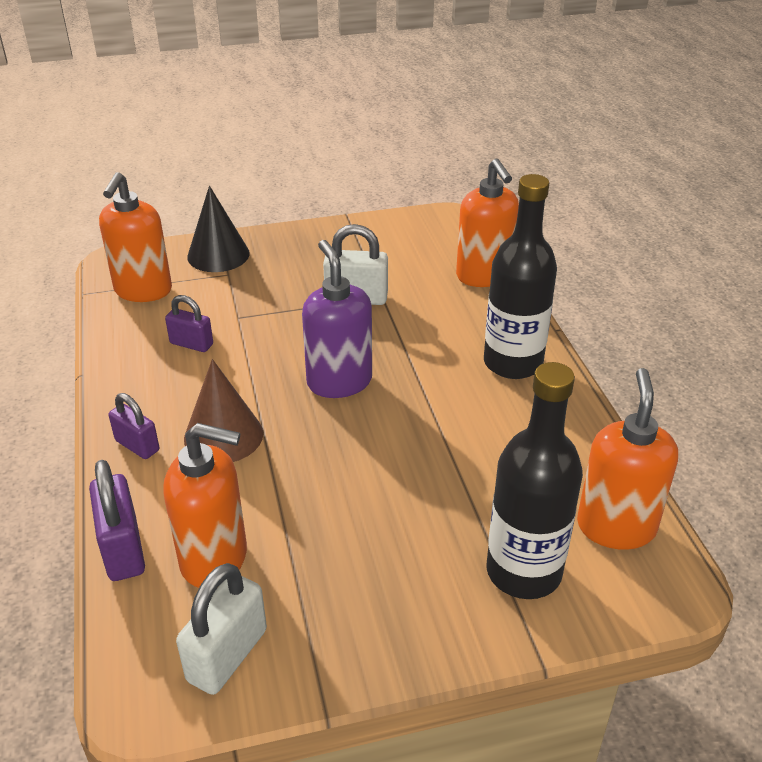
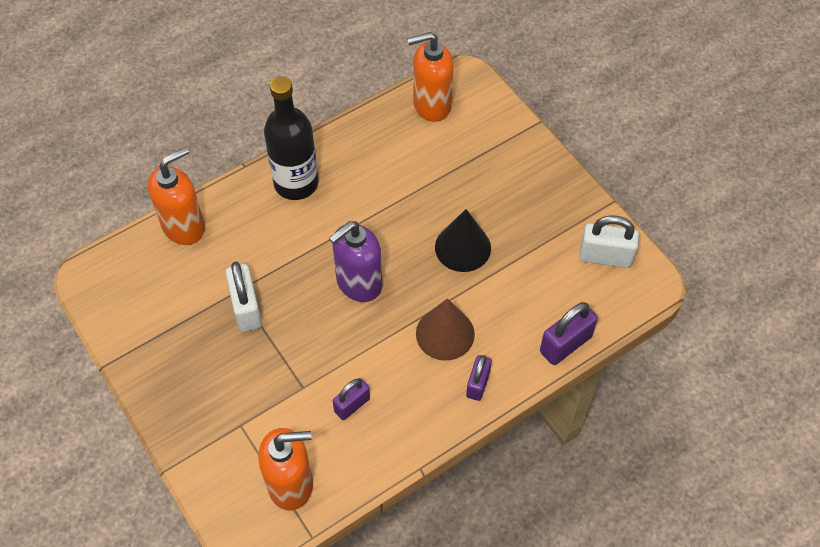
camera: 110 degrees left, 20 degrees up
orange soap dispenser [163,423,247,588] -> none
purple padlock [165,295,213,352] -> purple padlock turned 45 degrees clockwise [333,378,370,420]
black cone [187,186,250,272] -> black cone moved to [435,209,491,272]
black bottle [486,362,583,599] -> none

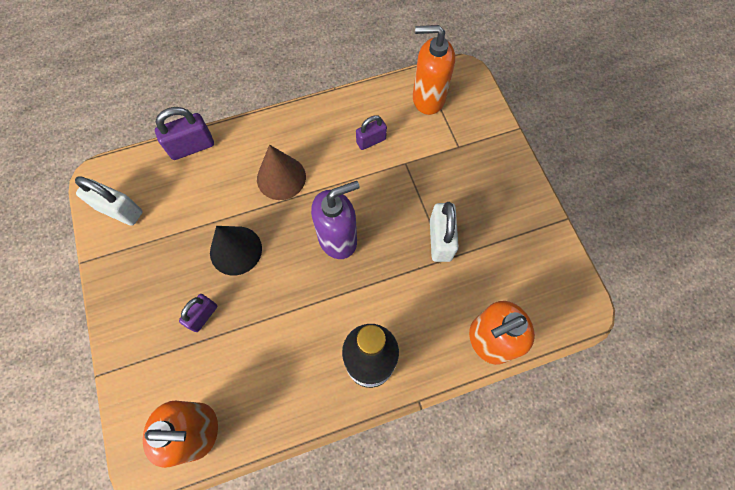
camera: 165 degrees left, 10 degrees up
purple padlock [466,355,492,401] -> purple padlock moved to [179,294,218,332]

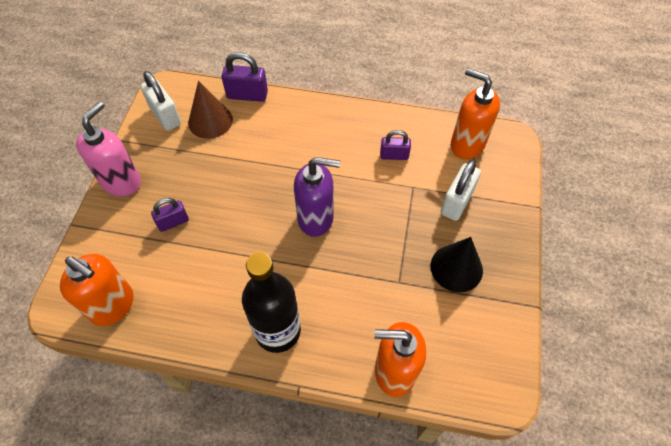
camera: 30 degrees right, 10 degrees down
black cone [210,226,262,275] -> black cone moved to [431,237,483,292]
brown cone [257,145,306,200] -> brown cone moved to [188,81,233,139]
white padlock [430,202,459,262] -> white padlock moved to [441,159,481,221]
none -> pink soap dispenser [76,102,141,196]

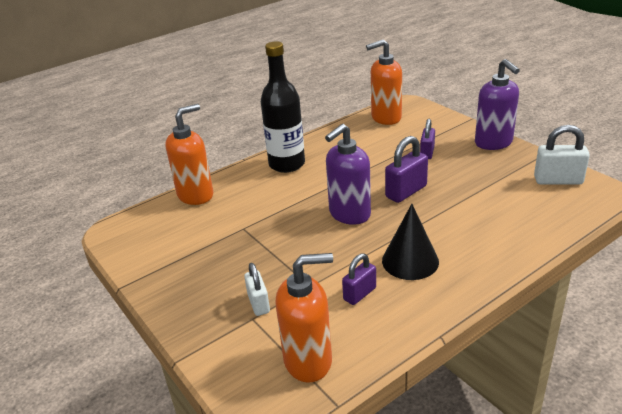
camera: 135 degrees right, 25 degrees down
pink soap dispenser [76,102,141,196] -> purple soap dispenser [475,59,520,150]
brown cone [188,81,233,139] -> none
purple padlock [221,52,268,102] -> purple padlock moved to [385,136,428,203]
black cone [431,237,483,292] -> black cone moved to [382,204,439,280]
white padlock [441,159,481,221] -> white padlock [244,263,270,316], size x0.66

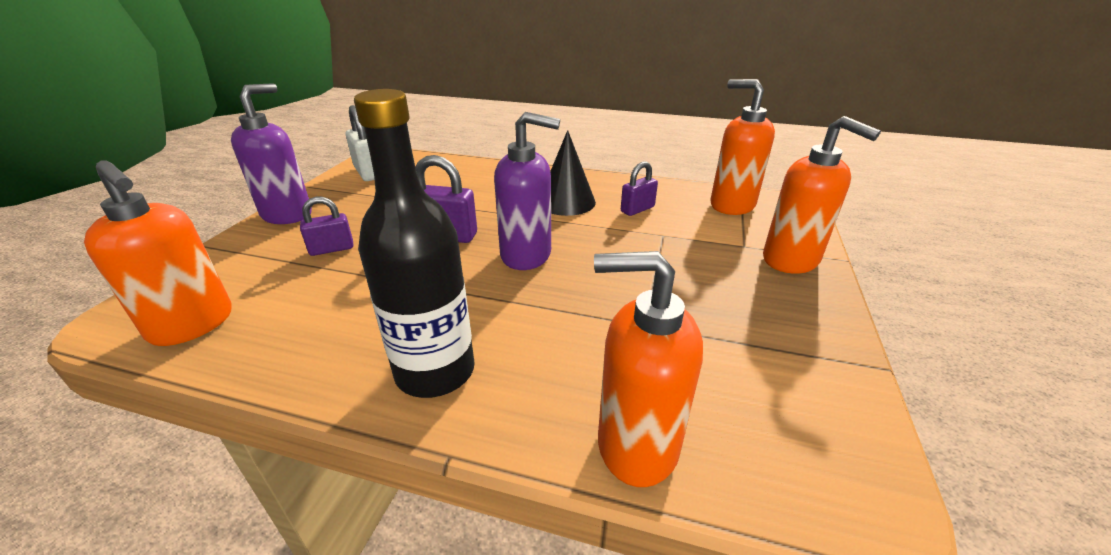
camera: 130 degrees left, 0 degrees up
white padlock [244,263,270,316] -> none
purple padlock [342,253,376,305] -> purple padlock turned 45 degrees counterclockwise [621,161,658,216]
none -> orange soap dispenser [763,116,881,274]

